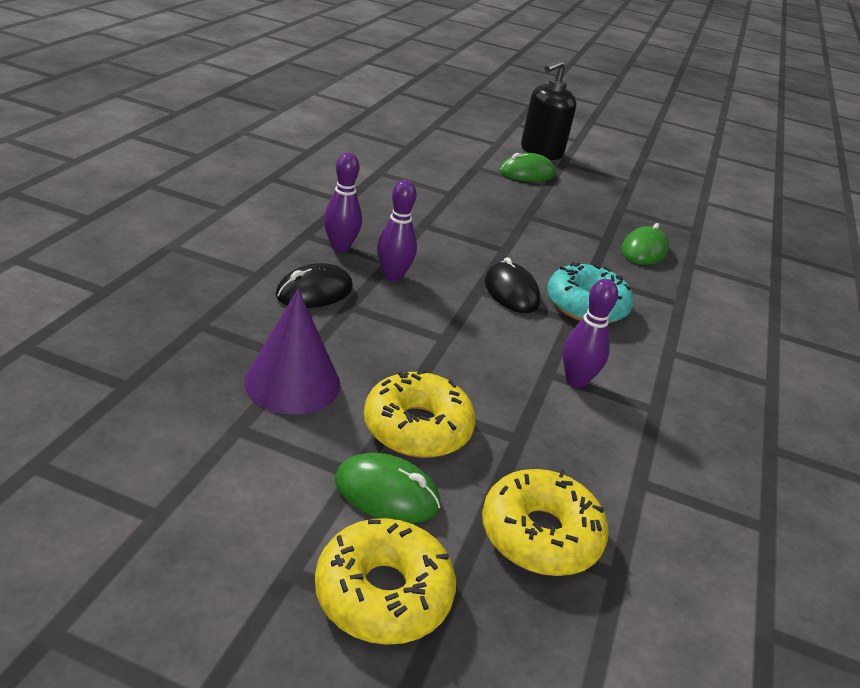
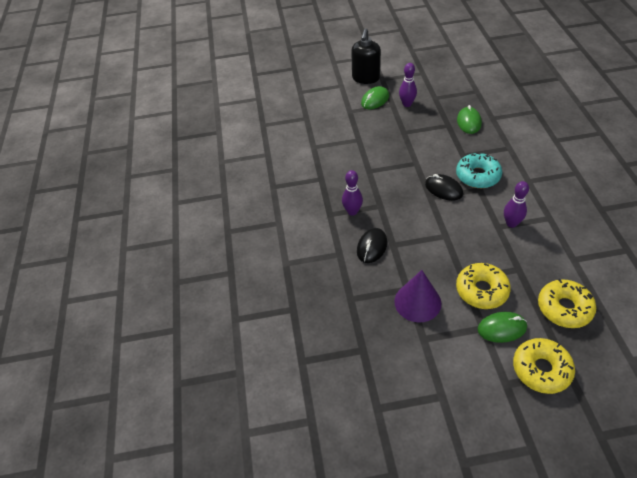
camera: 20 degrees left, 15 degrees up
purple bowling pin [377,180,417,281] -> purple bowling pin moved to [399,63,417,107]

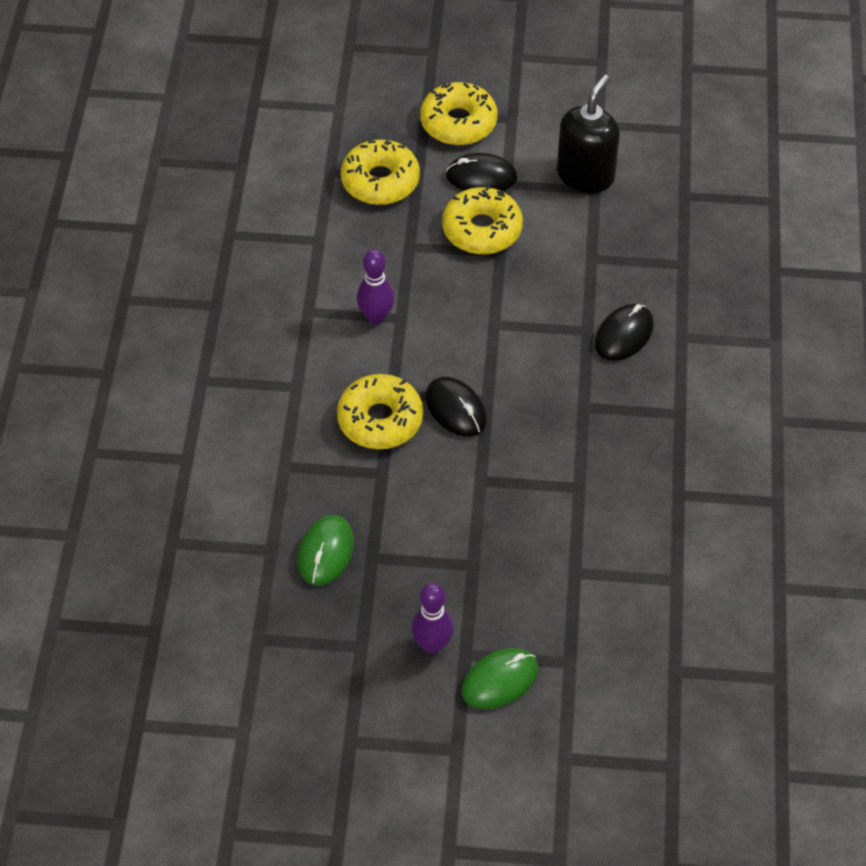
camera: 170 degrees left, 5 degrees up
purple bowling pin [342,170,363,216] -> none
black soap dispenser [351,29,381,84] -> black soap dispenser moved to [557,75,620,193]
purple cone [394,270,441,322] -> none
turquoise donut [456,153,502,188] -> yellow donut [337,374,423,449]
green mouse [478,312,527,343] -> black mouse [446,153,517,191]

